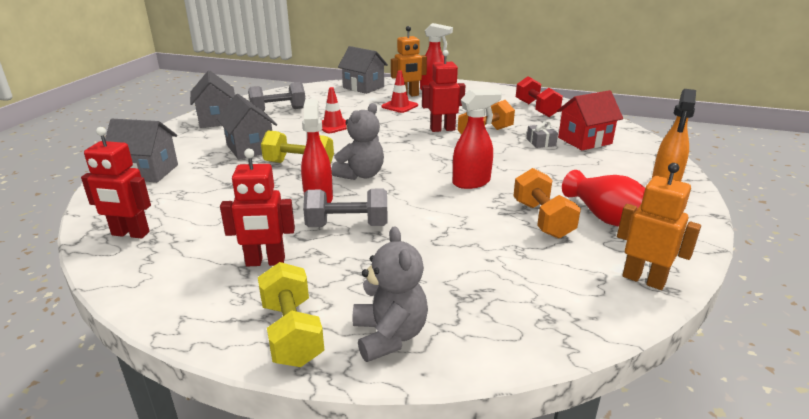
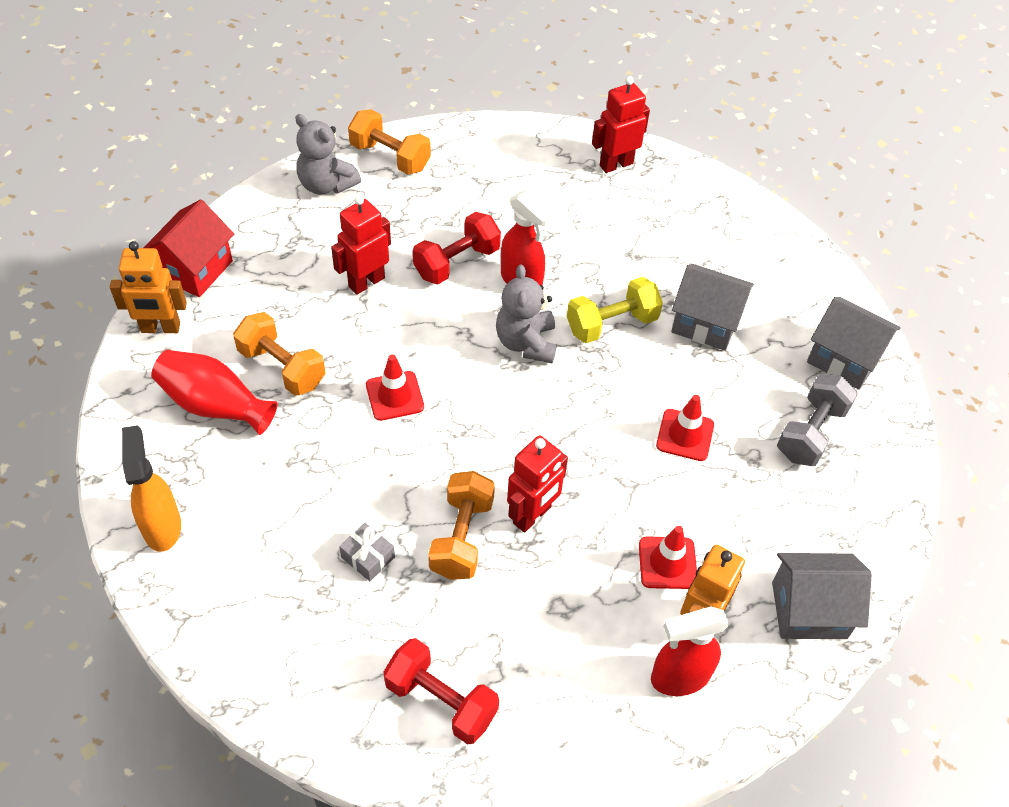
camera: 140 degrees right, 25 degrees up
grey house [105,119,178,182] -> none
red robot [220,149,295,266] -> red robot moved to [331,196,391,295]
yellow dumbbell [258,262,324,367] -> orange dumbbell [348,109,431,174]
grey dumbbell [303,188,388,227] -> red dumbbell [413,212,501,284]
red spray bottle [453,89,502,189] -> red traffic cone [366,354,424,421]
red house [557,90,623,150] -> red house moved to [143,199,234,297]

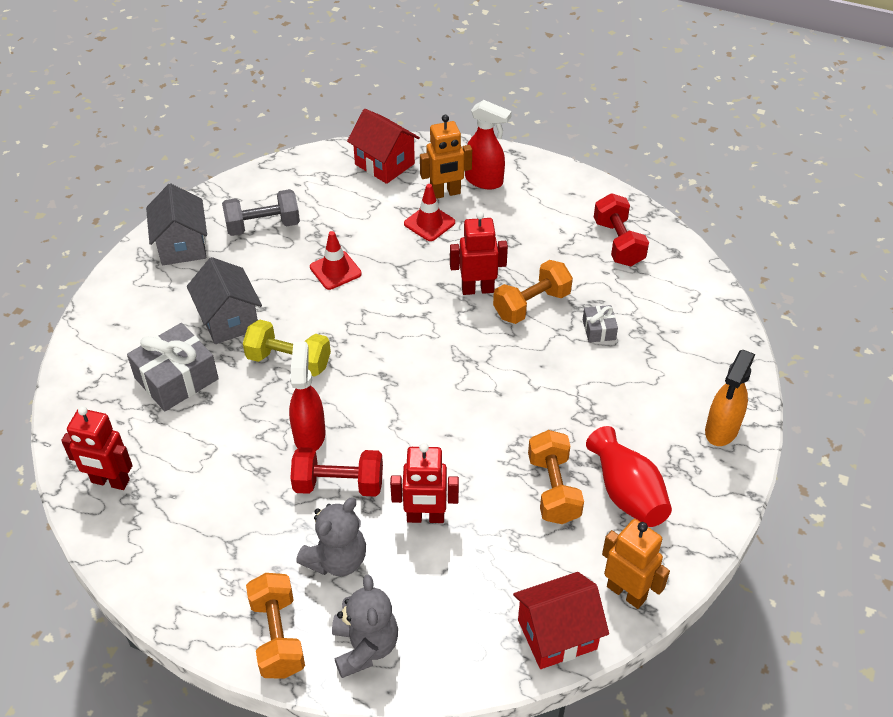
camera: 135 degrees left, 5 degrees down
red traffic cone [366,354,424,421] -> none
grey teddy bear [496,264,557,363] -> grey teddy bear moved to [296,498,366,576]
grey house [772,553,872,639] -> red house [347,109,420,184]
none -> grey gift [127,323,219,411]

